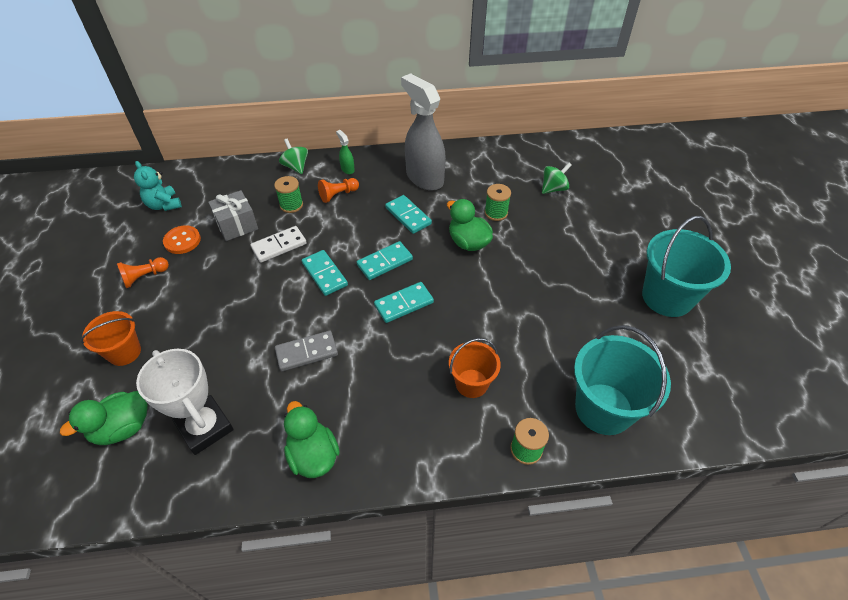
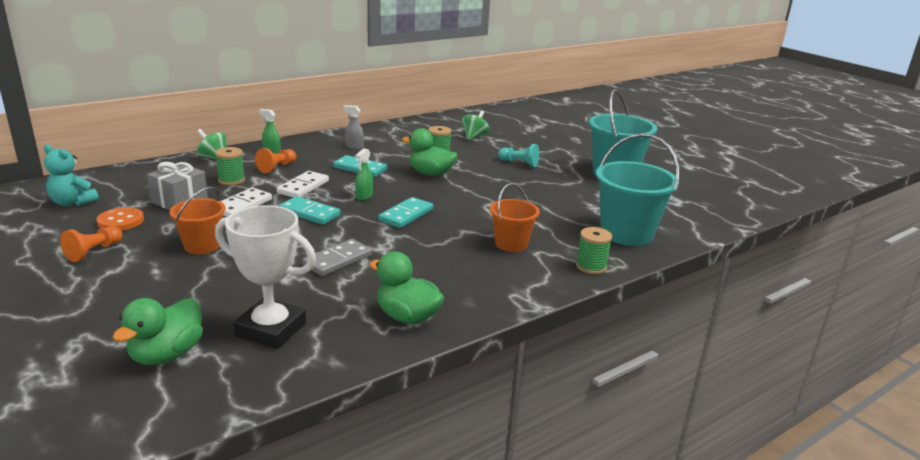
camera: 30 degrees left, 25 degrees down
orange bucket [81,311,141,366] -> orange bucket moved to [169,187,226,254]
turquoise domino [357,241,413,280] -> green spray bottle [355,148,373,201]
grey spray bottle [401,73,446,191] -> grey spray bottle [343,105,364,150], size x0.41
none -> white domino [277,171,329,197]
none -> turquoise pawn [498,144,539,167]

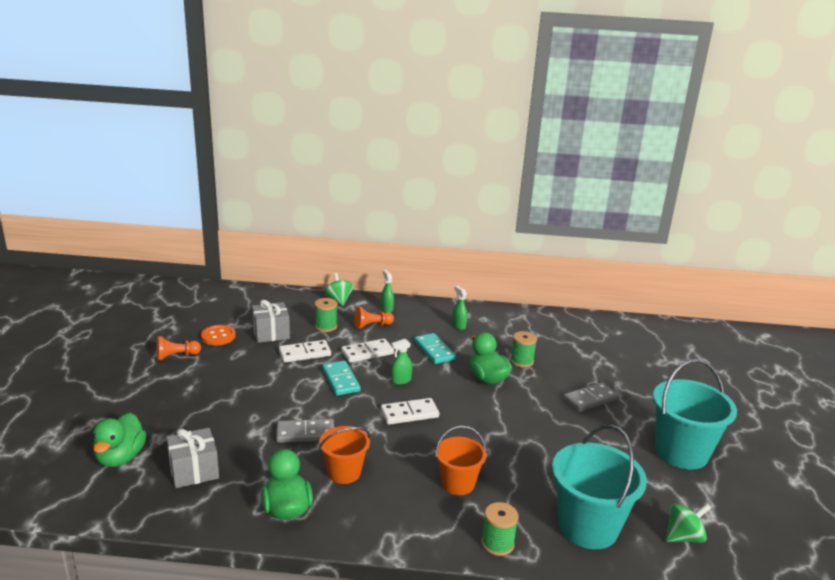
camera: 40 degrees right, 0 degrees up
turquoise teddy bear [44,144,99,206] -> none
green duck [112,298,203,365] -> green duck turned 60 degrees counterclockwise [93,413,146,467]
orange bucket [169,187,226,254] -> orange bucket moved to [319,426,370,484]
white trophy [215,205,316,349] -> grey gift [166,428,219,488]
grey spray bottle [343,105,364,150] -> green spray bottle [452,286,467,330]
turquoise domino [378,197,433,228] -> white domino [381,398,439,425]
green spinning top [462,110,489,140] -> green spinning top moved to [666,503,711,543]
turquoise pawn [498,144,539,167] -> grey domino [563,382,619,412]

